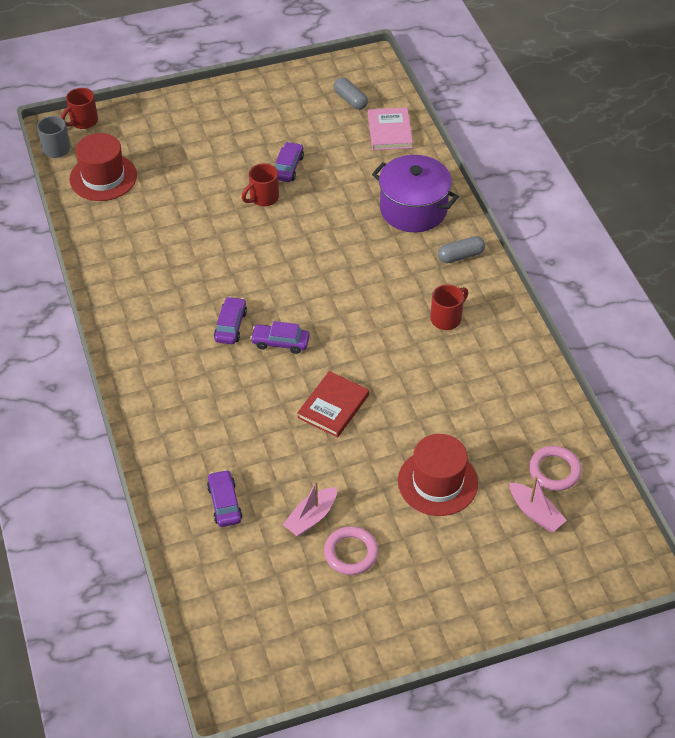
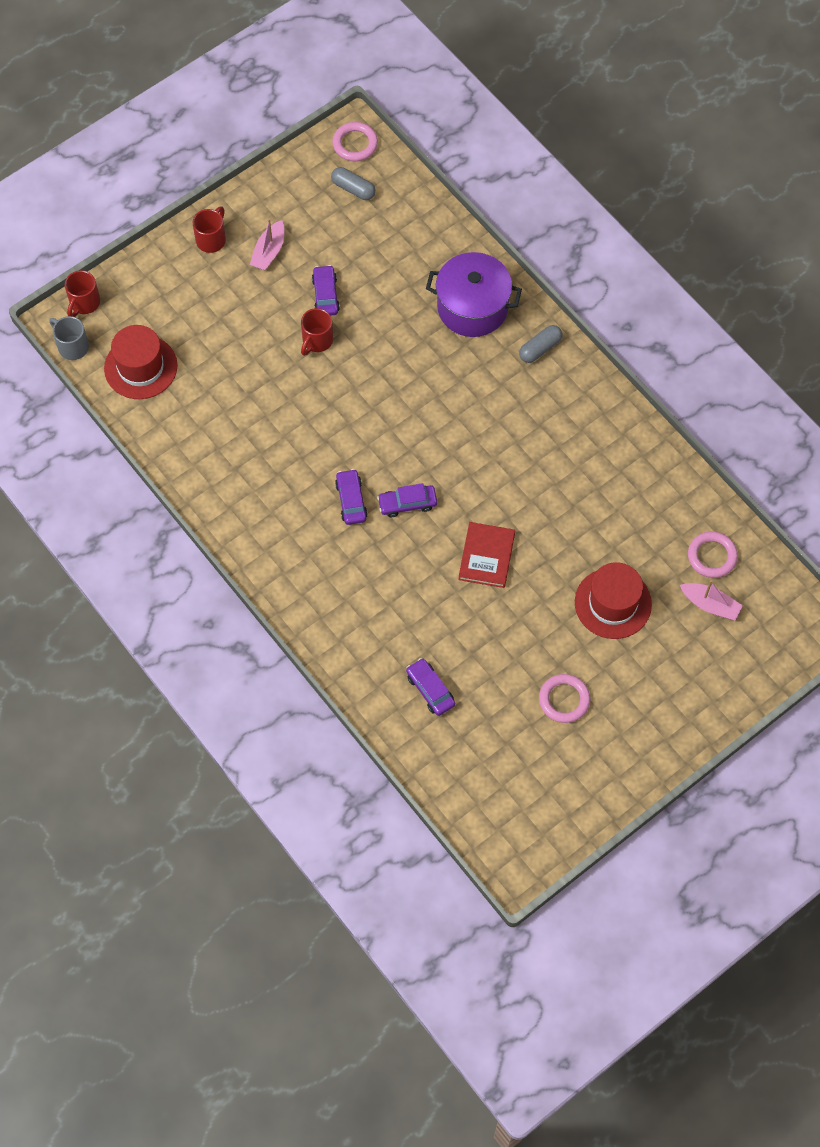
camera: 20 degrees left, 15 degrees up
pink boat [283,481,337,536] -> pink boat moved to [250,219,285,270]
pink book [368,107,413,150] -> none
red mug [430,284,468,330] -> red mug moved to [193,206,226,253]
none -> pink ring [332,122,378,161]

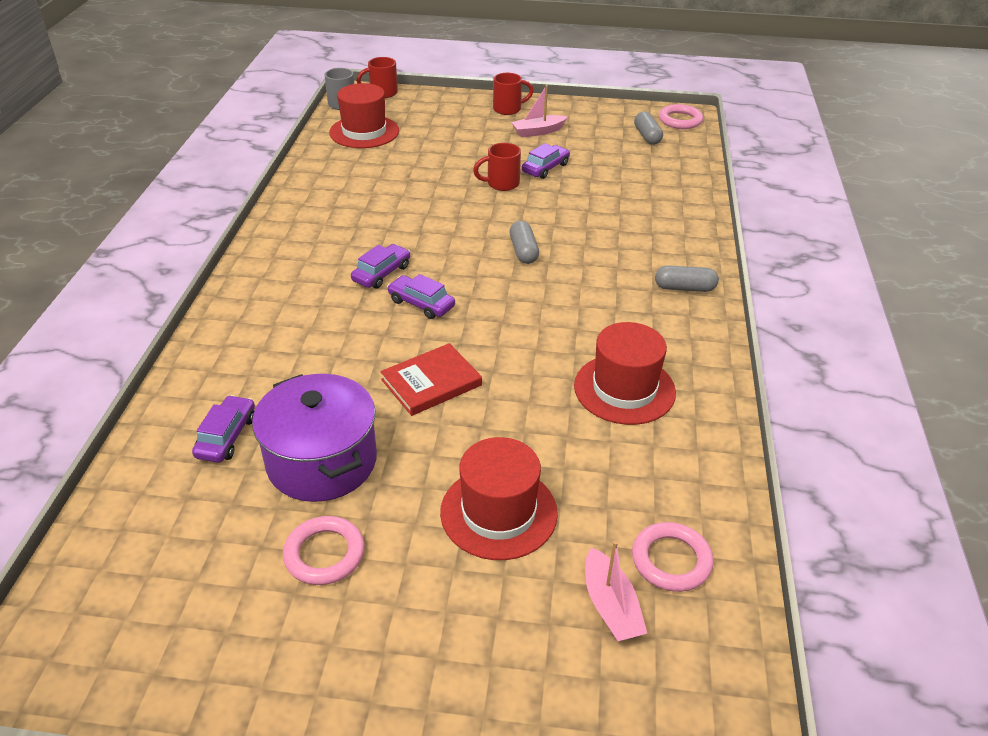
camera: 45 degrees right, 25 degrees down
purple pot [426,252,522,337] -> purple pot moved to [252,374,377,502]
none -> grey capsule [509,221,539,264]
none -> red hat [574,322,676,425]

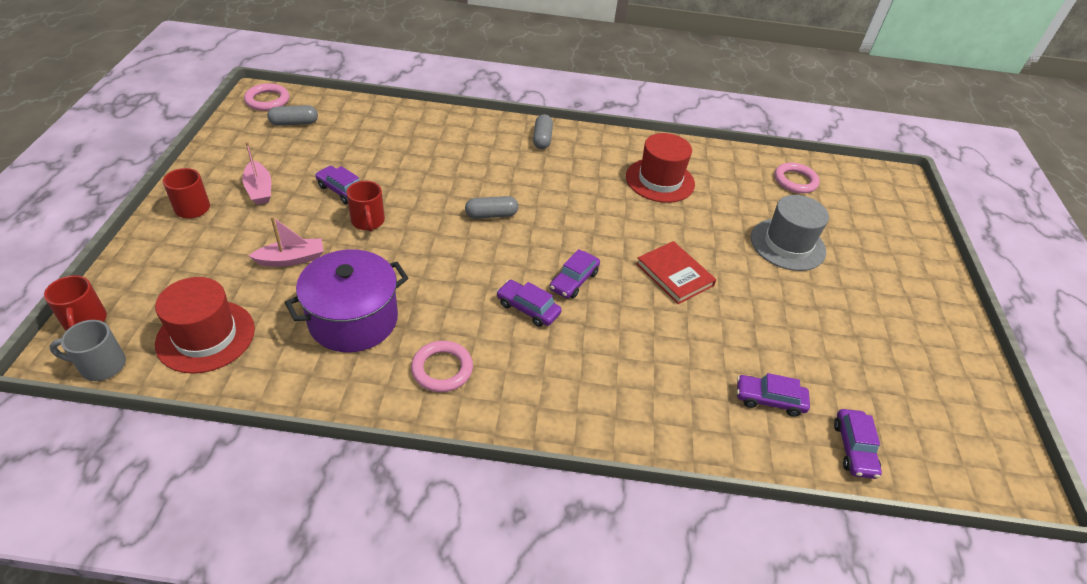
camera: 95 degrees left, 5 degrees up
purple pot [252,374,377,502] -> purple pot moved to [285,249,409,352]
pink ring [283,516,364,585] -> pink ring moved to [411,341,473,392]
red hat [440,437,558,560] -> grey hat [751,195,829,271]
pink boat [585,541,648,642] -> pink boat moved to [249,216,324,267]
none -> purple car [834,409,882,479]

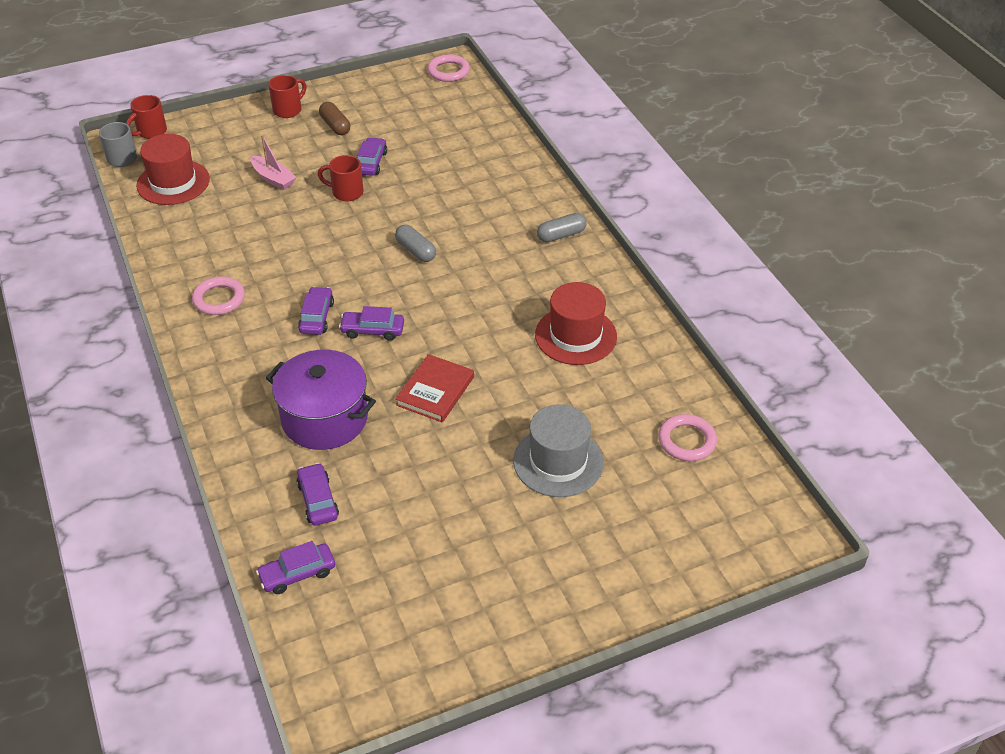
camera: 65 degrees right, 0 degrees up
pink boat [242,142,271,205] -> brown capsule [319,102,350,135]
grey capsule [267,105,318,126] -> none
purple pot [285,249,409,352] -> purple pot moved to [266,350,376,450]
red mug [347,181,385,232] -> red mug turned 60 degrees clockwise [318,155,364,201]

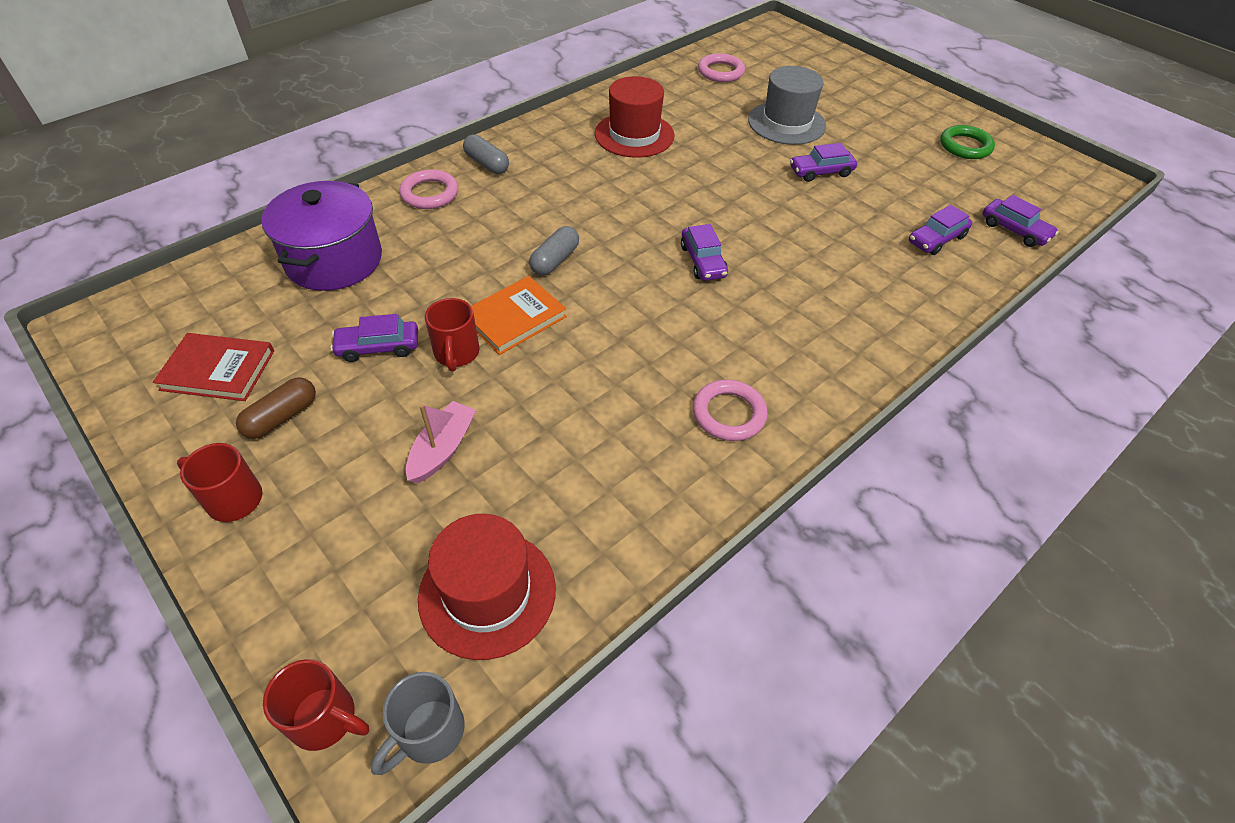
camera: 110 degrees left, 5 degrees up
purple pot [266,350,376,450] -> purple pot moved to [262,181,382,291]
purple car [298,287,334,335] -> purple car moved to [790,143,857,182]
red book [395,354,474,423] -> red book moved to [153,333,274,401]
pink ring [427,54,470,82] -> pink ring moved to [400,169,458,209]
none -> orange book [471,276,567,355]
none -> green ring [940,125,995,159]

